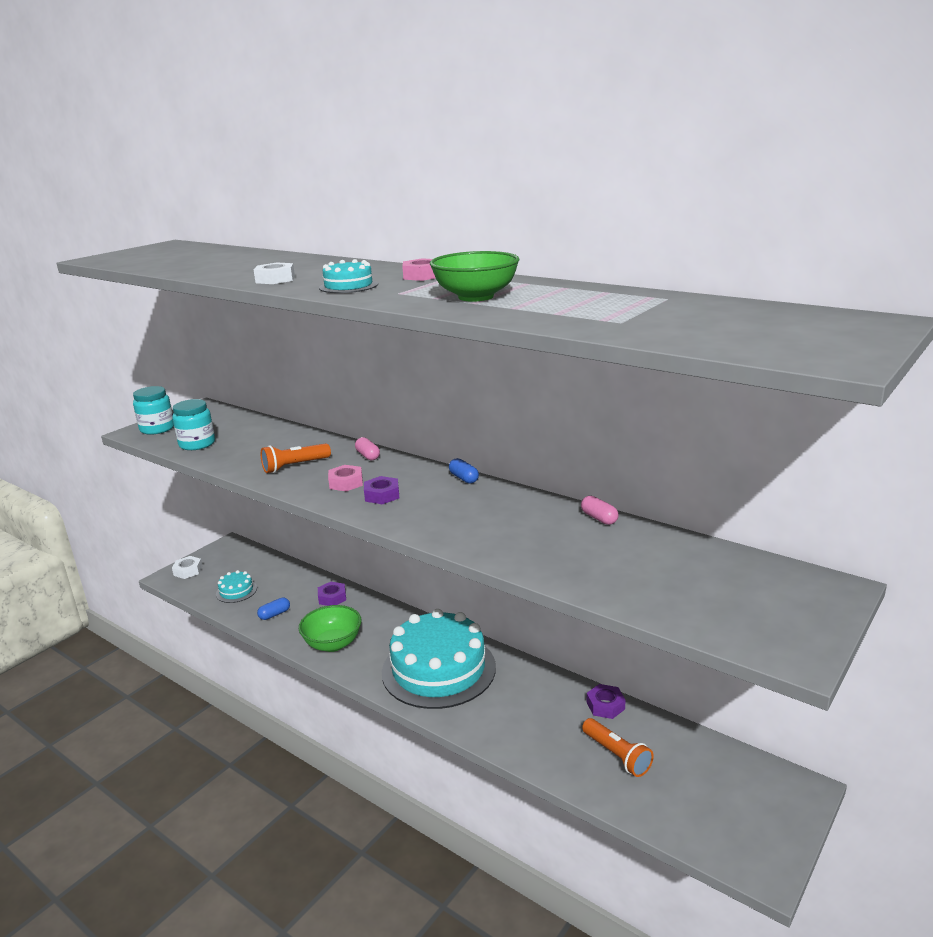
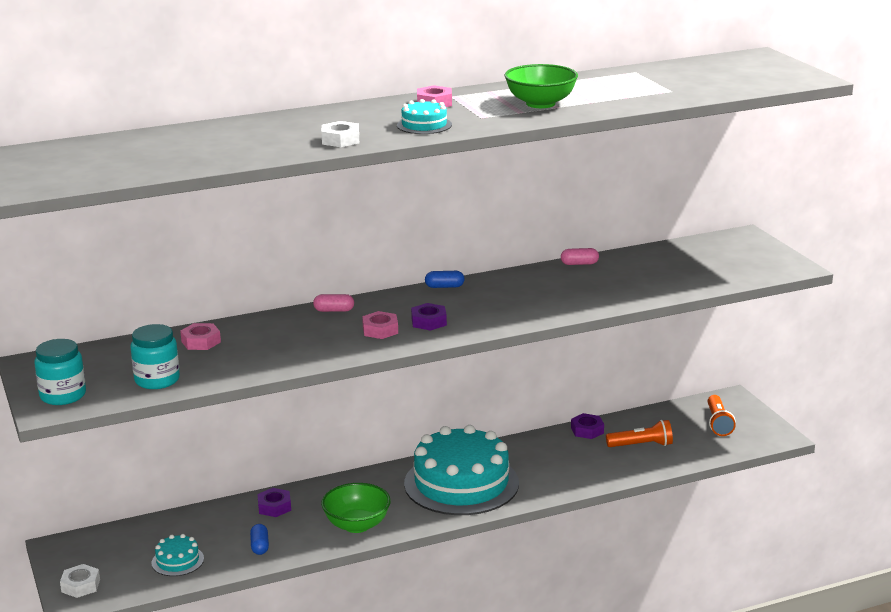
camera: 60 degrees left, 0 degrees up
orange flashlight [261,443,331,473] -> orange flashlight moved to [708,395,736,436]
none -> pink nut [180,323,221,350]

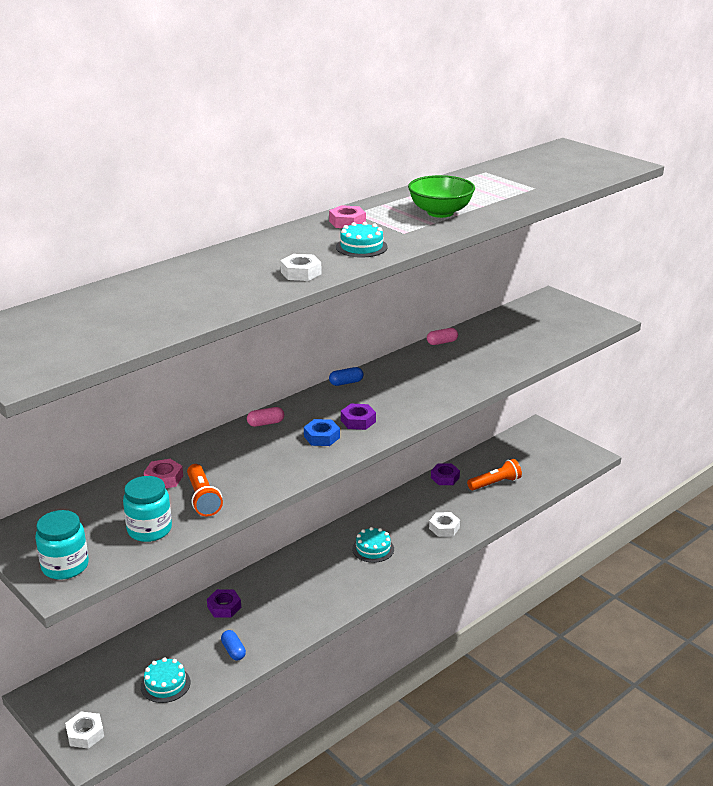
camera: 20 degrees left, 5 degrees up
green bowl [321,483,391,533] -> none
pink nut [362,311,398,339] -> blue nut [304,419,340,446]
turquoise cake [404,425,519,515] -> turquoise cake [352,527,394,563], size x0.42
orange flashlight [708,395,736,436] -> orange flashlight moved to [187,464,223,517]
none -> white nut [429,512,460,537]

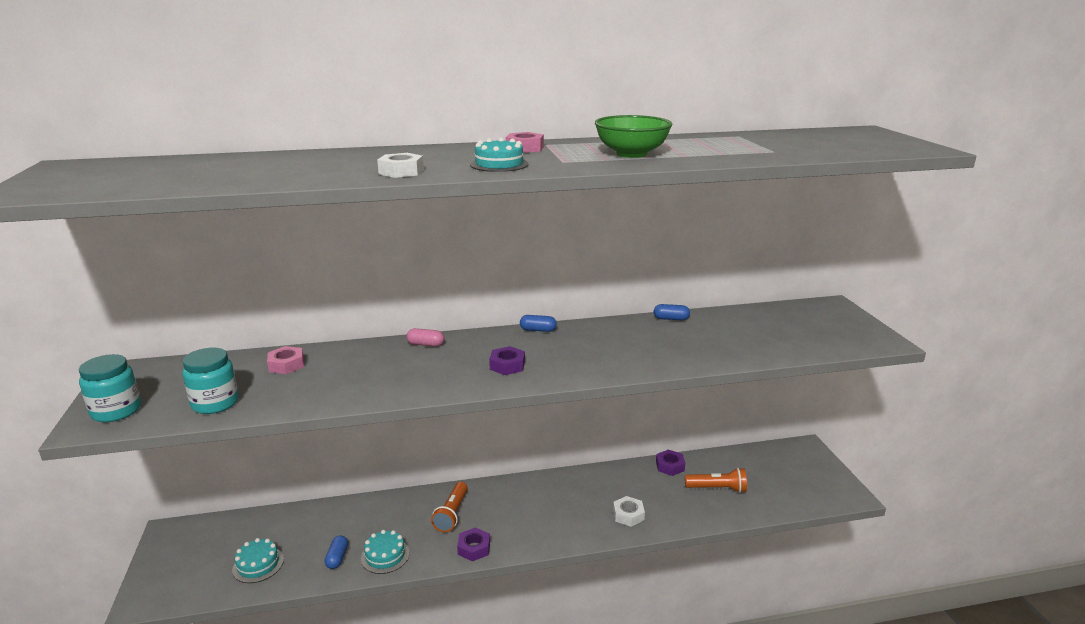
camera: 30 degrees right, 5 degrees down
white nut [65,712,104,749] -> none
orange flashlight [187,464,223,517] -> orange flashlight moved to [431,482,468,532]
purple nut [207,589,241,618] -> purple nut moved to [457,527,490,561]
blue nut [304,419,340,446] -> none
turquoise cake [352,527,394,563] -> turquoise cake moved to [361,530,409,574]
pink capsule [427,328,458,345] -> blue capsule [654,304,690,320]

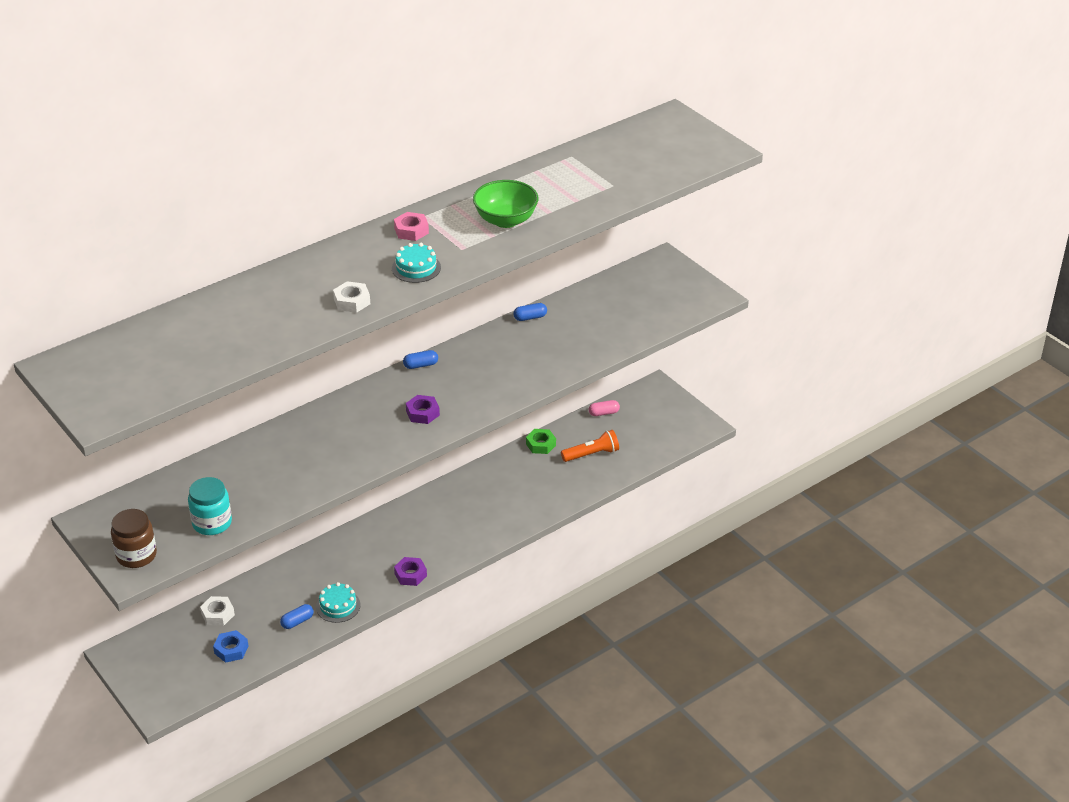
camera: 25 degrees left, 15 degrees up
turquoise jar [79,354,141,422] -> brown jar [111,509,157,568]
turquoise cake [232,538,284,583] -> blue nut [213,630,248,663]
pink nut [267,346,304,374] -> none
blue capsule [325,535,348,569] -> blue capsule turned 75 degrees clockwise [280,604,314,629]
pink capsule [406,328,444,347] -> pink capsule moved to [589,400,620,416]
orange flashlight [431,482,468,532] -> none
white nut [613,496,645,527] -> white nut moved to [200,596,235,626]
purple nut [656,450,685,476] -> green nut [526,429,556,454]

